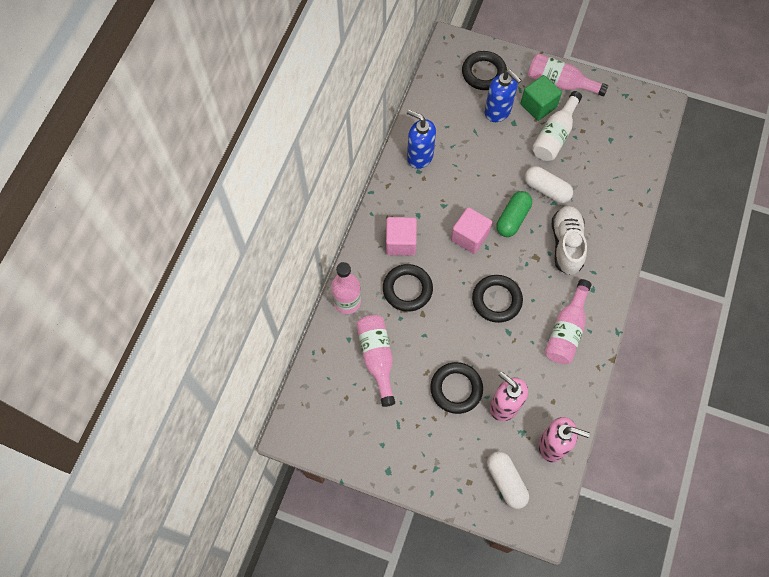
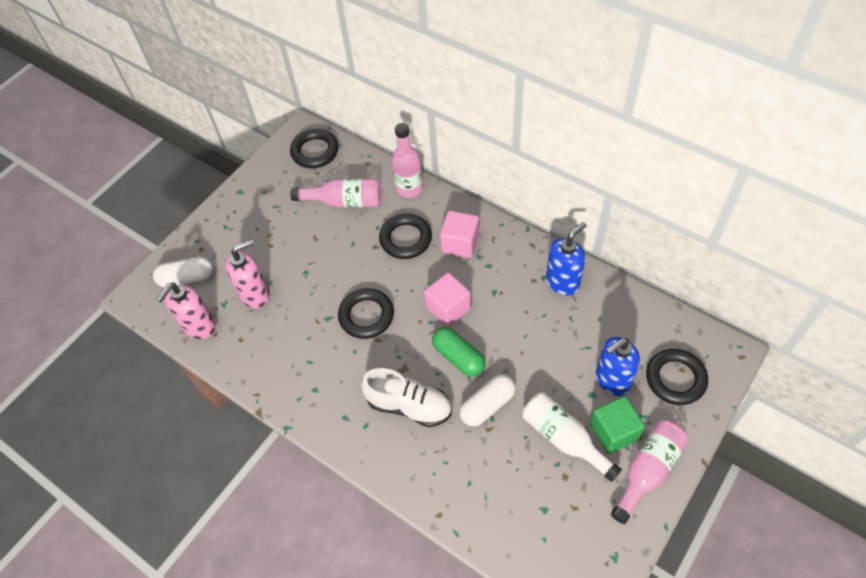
camera: 110 degrees right, 10 degrees down
black ring [430,362,483,414] -> black ring moved to [290,129,339,168]
pink bottle [545,279,592,364] -> none

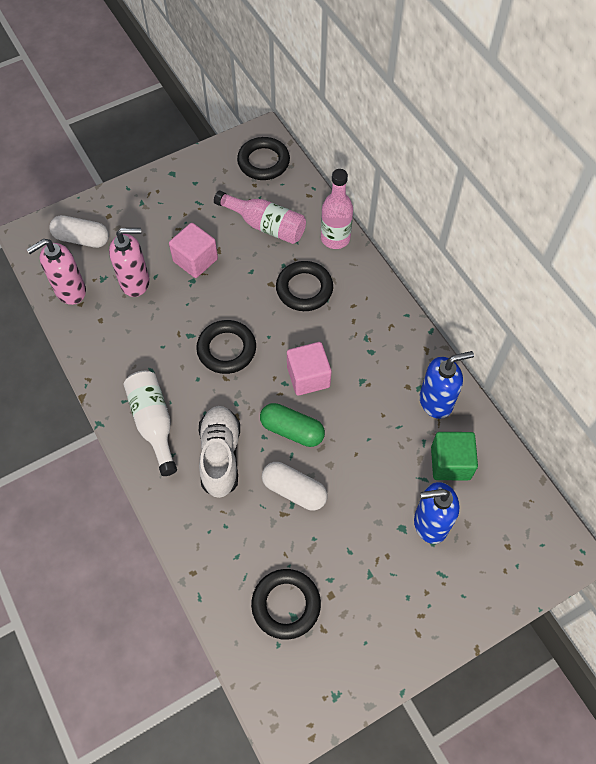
camera: 20 degrees right, 5 degrees up
white shoe [361,368,452,427] -> white shoe turned 135 degrees counterclockwise [199,406,240,498]
green capsule [432,327,486,377] -> green capsule turned 45 degrees counterclockwise [260,403,325,447]
pink cube [440,211,479,258] -> pink cube moved to [169,223,218,278]
white capsule [460,374,516,427] -> white capsule turned 45 degrees clockwise [262,462,327,511]
white bottle [522,392,622,482] -> white bottle moved to [124,371,177,476]
green cube [590,396,645,454] -> green cube moved to [431,432,478,481]
pink bottle [611,420,689,524] -> none
black ring [646,349,708,405] -> black ring moved to [251,569,321,640]

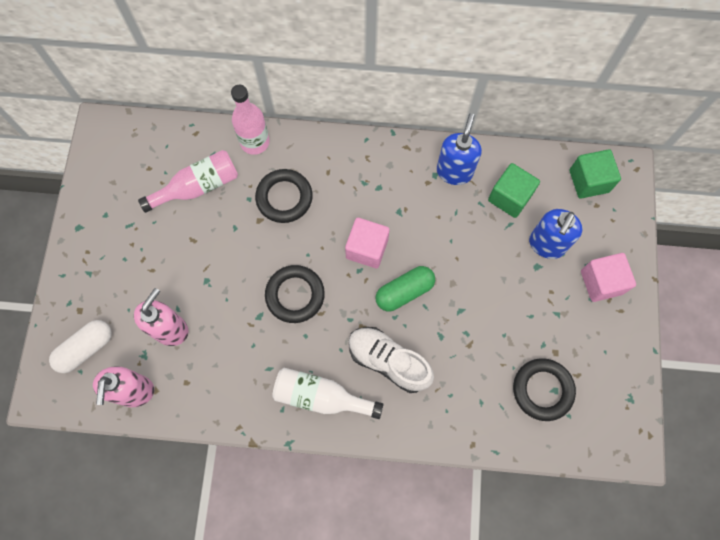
camera: 55 degrees left, 10 degrees up
pink cube [169,223,218,278] -> pink cube moved to [581,253,636,302]
black ring [237,137,290,180] -> none
white capsule [262,462,327,511] -> none
none -> green cube [570,149,621,199]

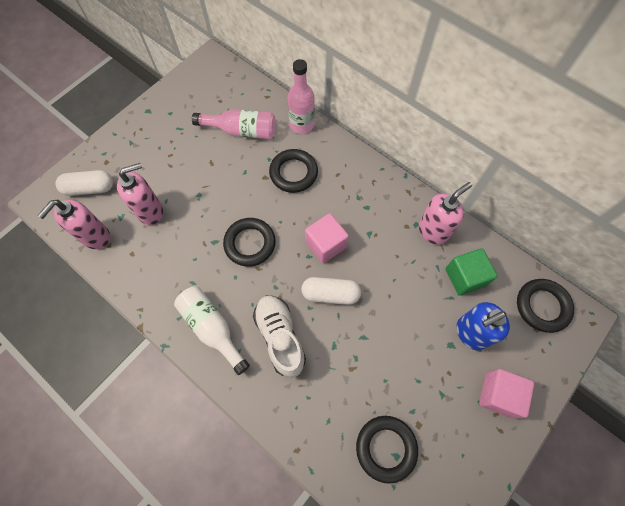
camera: 35 degrees right, 5 degrees down
green capsule [376,266,435,312] -> white capsule [301,277,361,305]
blue soap dispenser [437,113,482,185] -> pink soap dispenser [419,182,472,245]
green cube [570,149,621,199] -> black ring [517,279,574,333]

